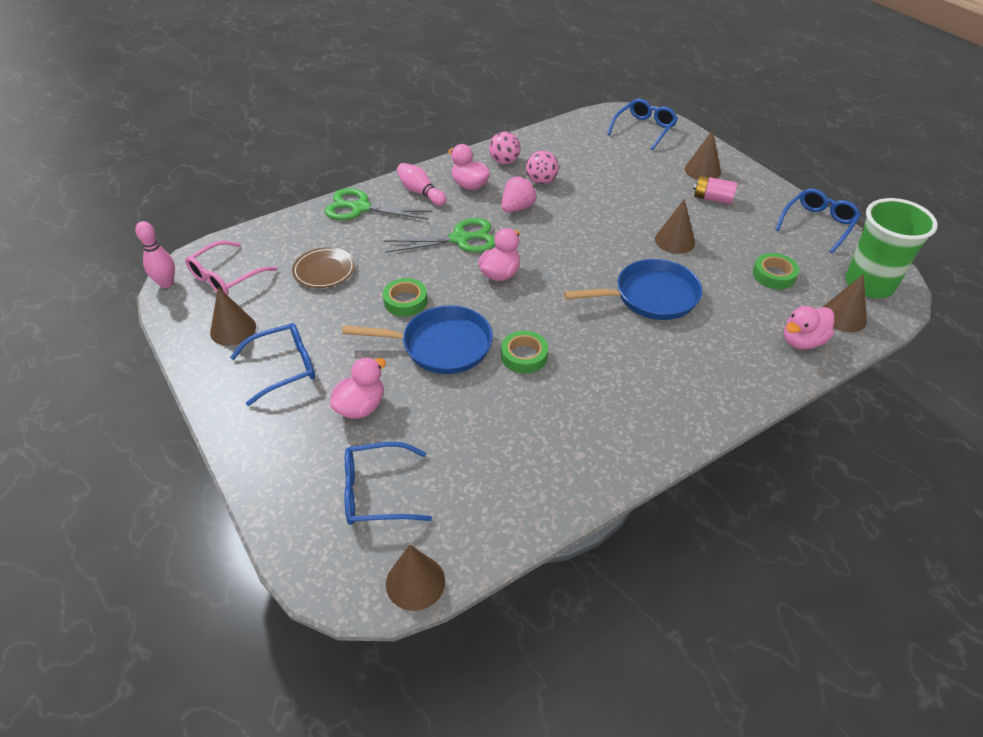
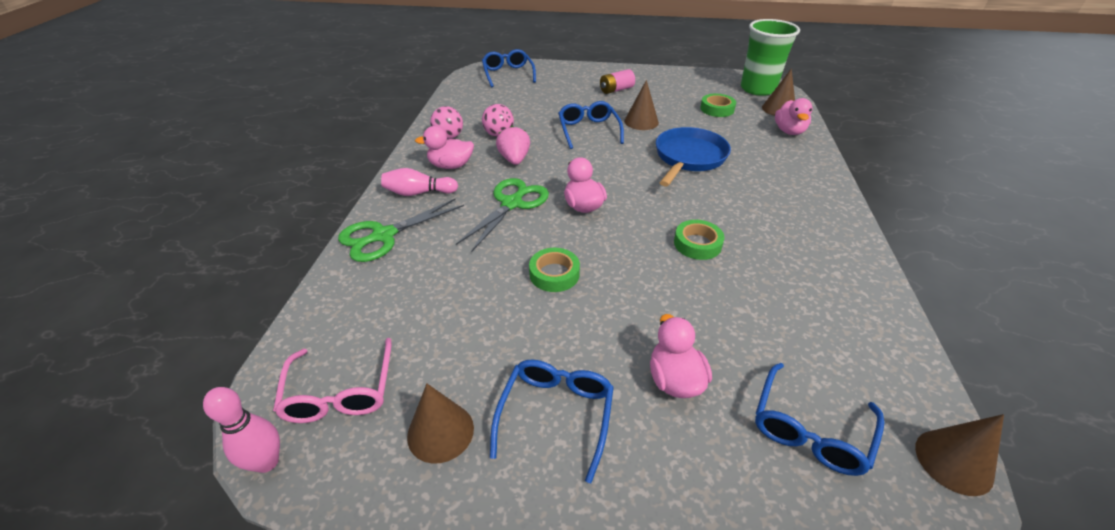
camera: 50 degrees left, 5 degrees down
brown plate [292,247,355,288] -> none
blue pan [342,305,493,374] -> none
brown cone [685,130,721,180] -> none
blue glasses [775,188,861,253] -> blue glasses moved to [558,101,624,149]

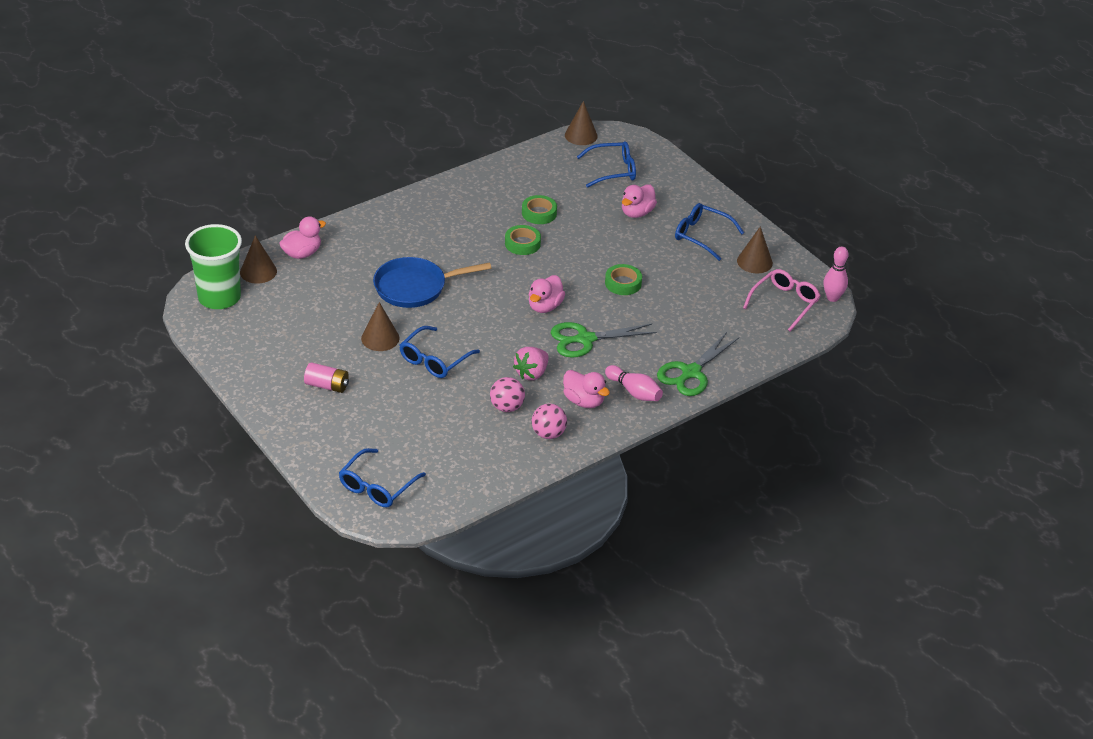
camera: 135 degrees left, 0 degrees up
green scissors [338,198,464,262] -> green scissors turned 120 degrees clockwise [657,332,739,396]
blue glasses [490,359,614,483] -> blue glasses turned 60 degrees clockwise [675,203,744,261]
green tape [700,94,736,117] -> green tape moved to [522,195,557,224]

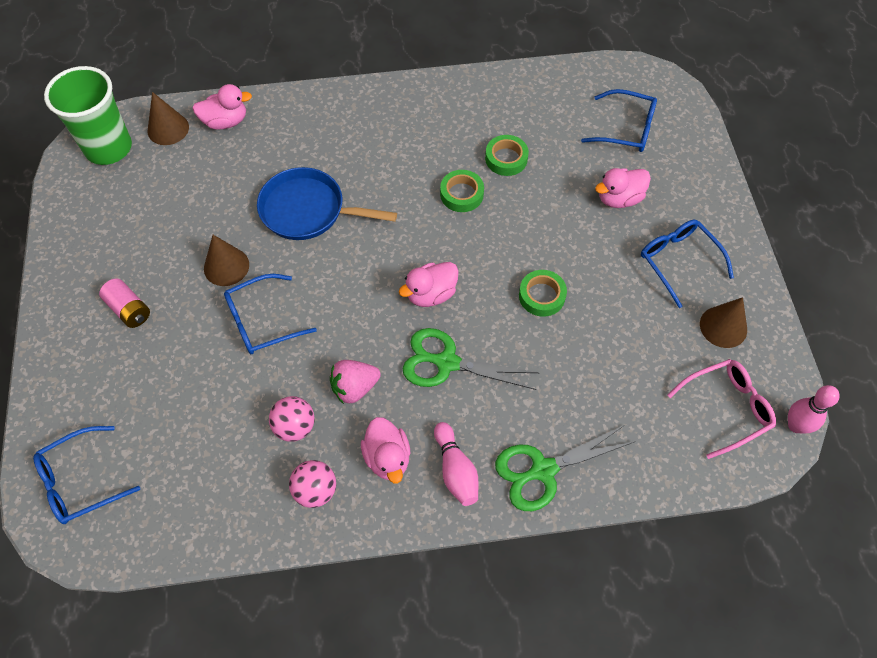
camera: 30 degrees right, 20 degrees up
brown cone [565,101,598,145] -> none

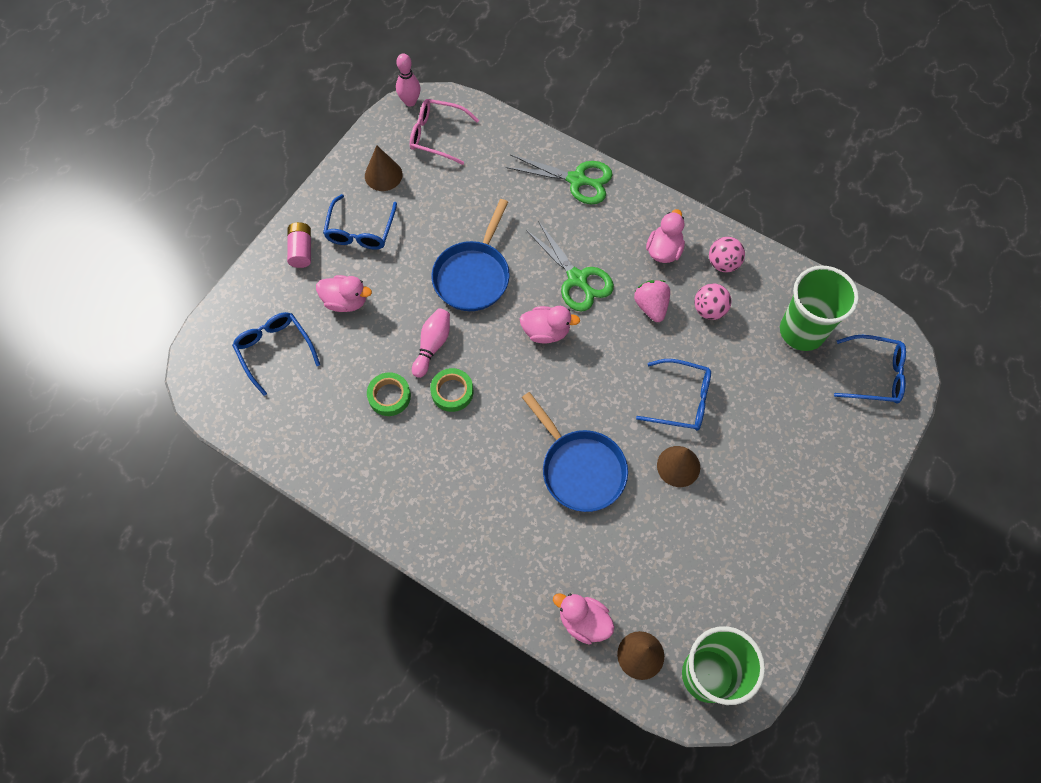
camera: 140 degrees left, 5 degrees up
pink battery [99,279,150,328] -> pink battery moved to [287,222,311,268]
pink strawberry [330,360,381,404] -> pink strawberry turned 120 degrees counterclockwise [634,280,670,322]
pink bowling pin [434,422,479,506] -> pink bowling pin moved to [412,308,450,378]
green tape [519,270,567,317] -> blue pan [431,199,510,311]
none -> green cup [780,266,859,351]

